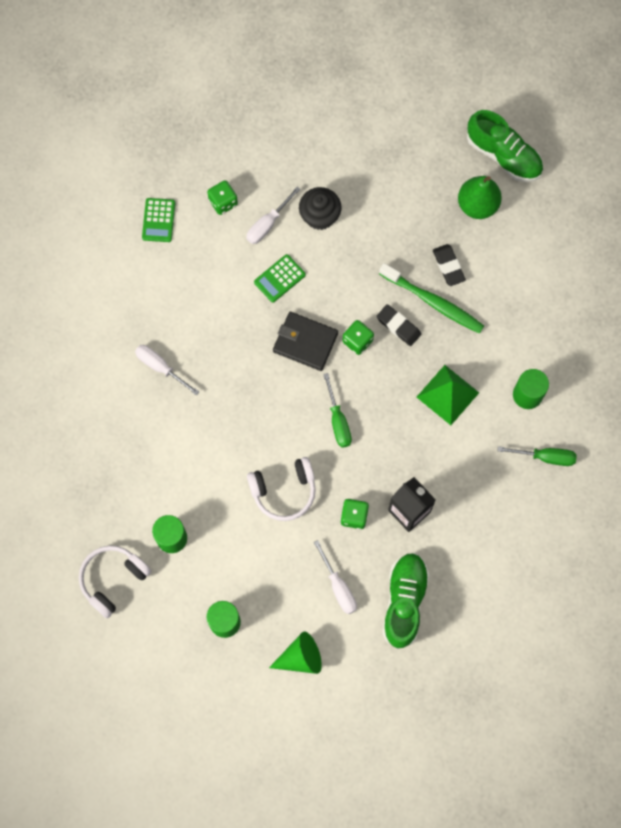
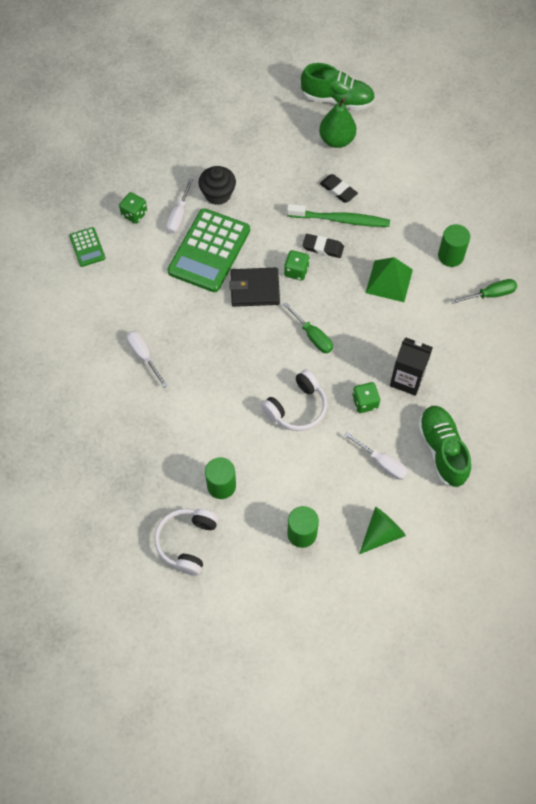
camera: 25 degrees left, 10 degrees down
white screwdriver [135,345,199,395] -> white screwdriver turned 45 degrees clockwise [127,331,168,388]
green calculator [254,254,306,302] -> green calculator [167,208,250,292], size x2.09

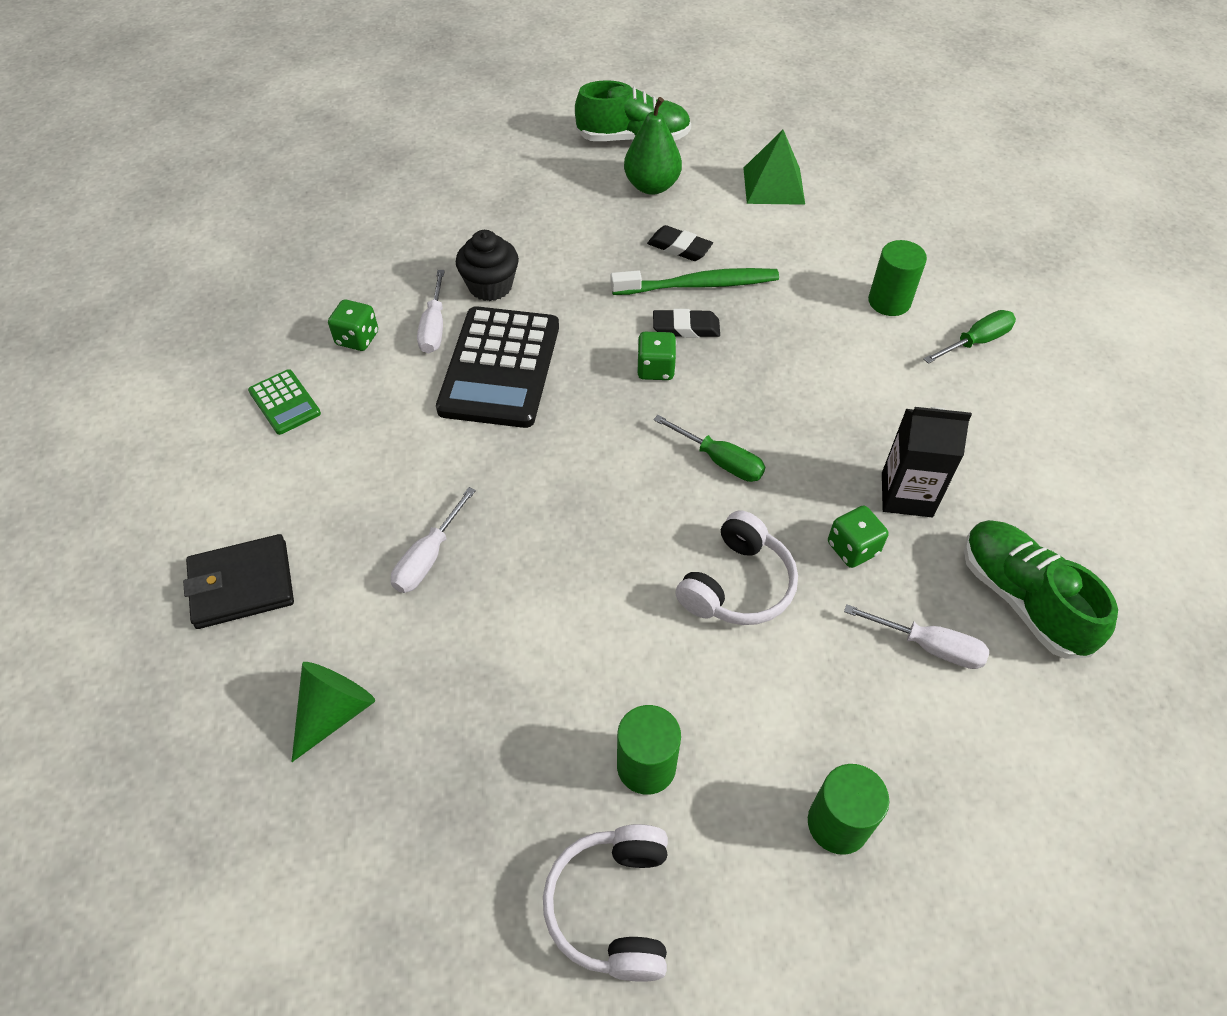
camera: 15 degrees left, 10 degrees down
white screwdriver [127,331,168,388] -> white screwdriver turned 105 degrees counterclockwise [391,487,476,593]
green calculator [167,208,250,292] -> black calculator [436,306,559,428]
black wallet [229,268,280,307] -> black wallet moved to [183,534,294,629]
green cone [359,507,406,554] -> green cone moved to [292,662,376,762]
green pyramid [366,257,413,302] -> green pyramid moved to [743,130,805,205]

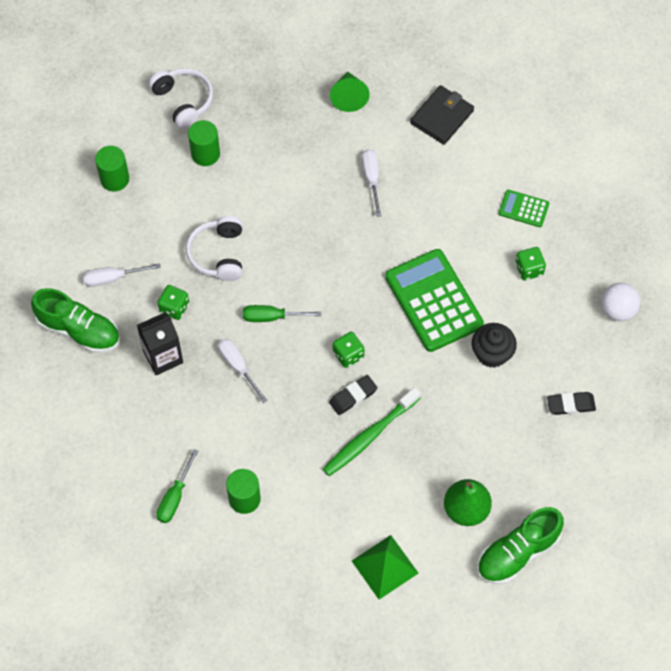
camera: 145 degrees right, 10 degrees up
white screwdriver [417,270,445,354] -> white screwdriver moved to [218,339,268,403]
black calculator [436,306,559,428] -> green calculator [385,249,484,352]
black eraser [647,225,713,261] -> black eraser moved to [547,392,596,415]
none -> white ball [601,283,641,322]

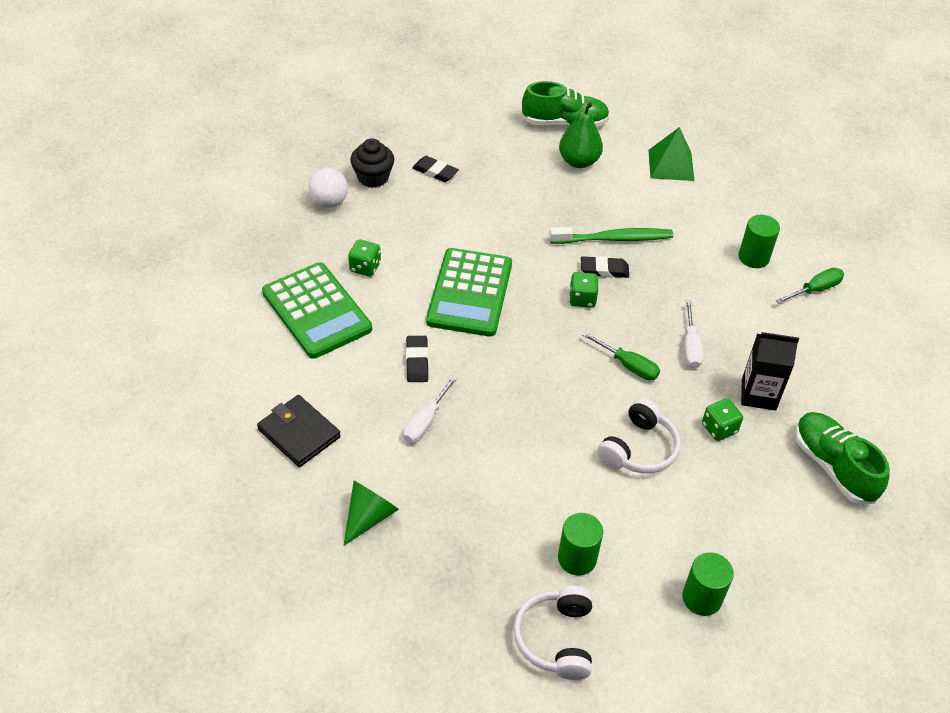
camera: 145 degrees left, 15 degrees down
white screwdriver [83,263,161,287] -> none
black wallet [410,85,474,145] -> black wallet turned 60 degrees clockwise [257,395,341,467]
black cupcake [472,323,517,368] -> black cupcake moved to [350,138,394,188]
green calculator [499,190,549,227] -> green calculator [262,262,372,359], size x2.09
none -> black eraser [406,336,429,382]

